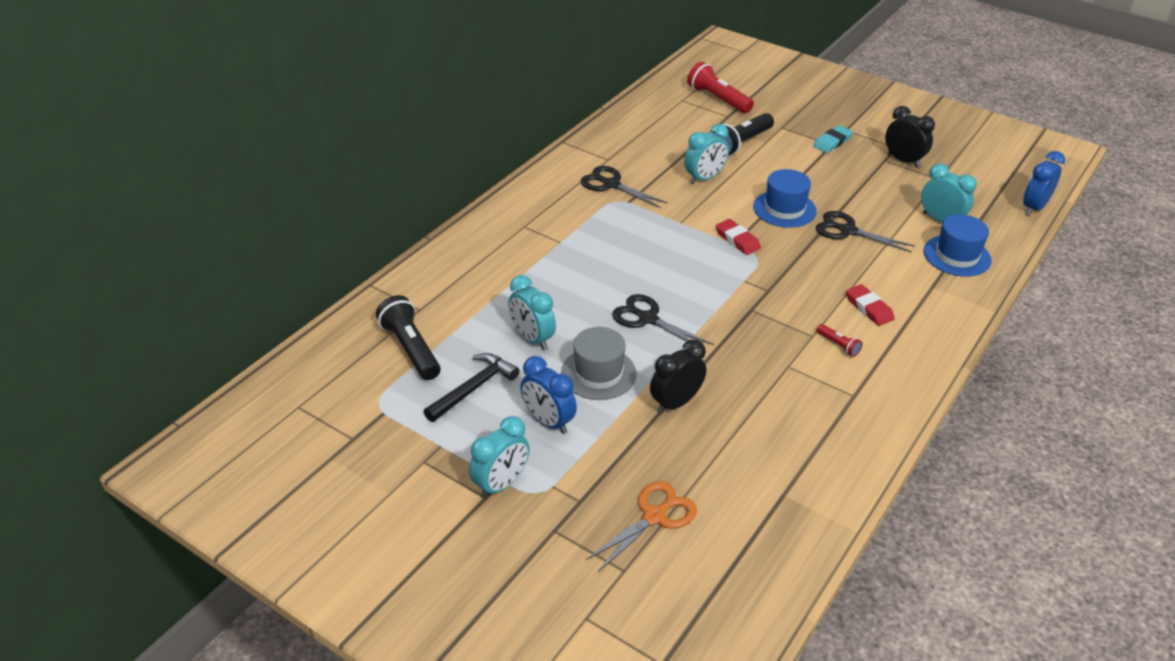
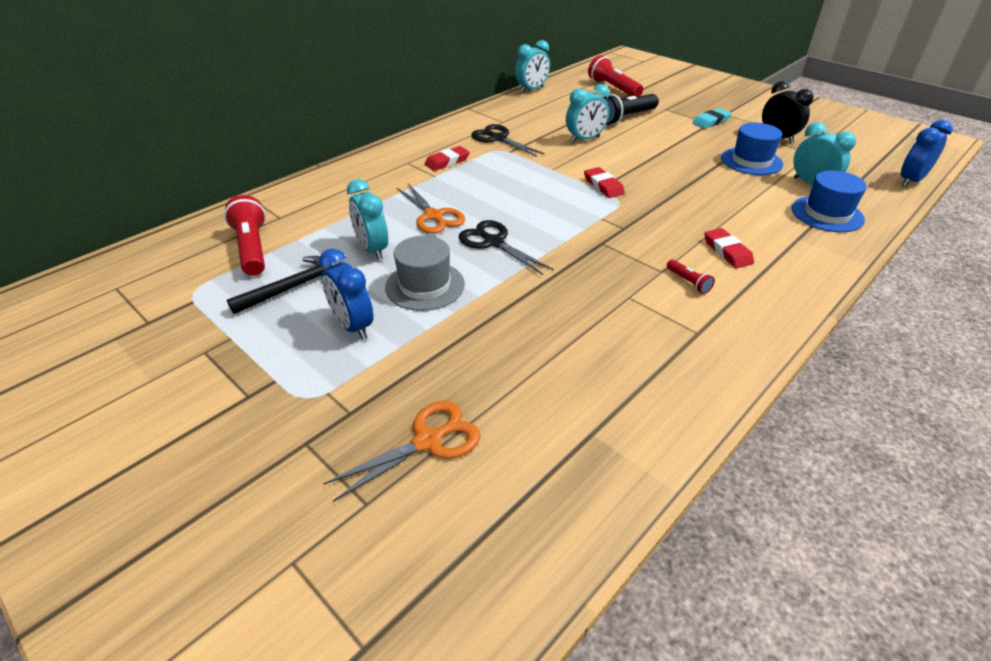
camera: 10 degrees right, 0 degrees up
black flashlight [376,295,441,380] -> red flashlight [224,195,266,276]
turquoise clock [469,416,530,499] -> turquoise clock moved to [515,40,550,93]
black clock [650,340,706,414] -> none
blue hat [753,169,817,228] -> blue hat moved to [721,123,783,175]
black scissors [816,211,915,253] -> none
none -> orange scissors [397,184,465,234]
none -> red eraser [425,146,470,171]

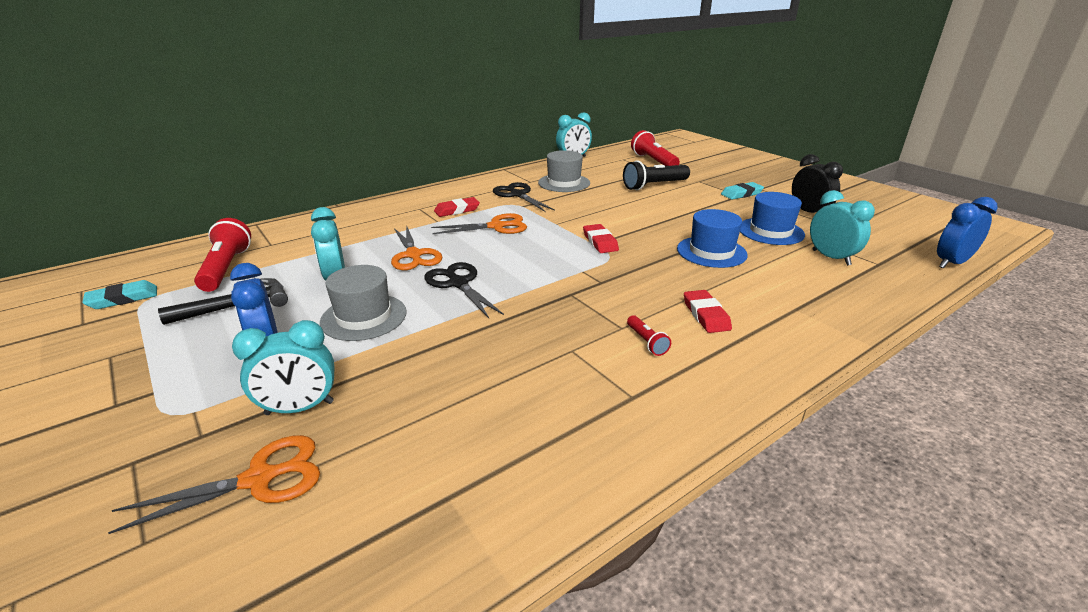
camera: 10 degrees right, 10 degrees down
turquoise clock [566,84,609,143] -> turquoise clock moved to [232,320,335,415]
blue hat [792,170,867,232] -> blue hat moved to [677,209,748,268]
none -> turquoise eraser [82,280,157,309]
none -> orange scissors [431,213,527,234]
none -> grey hat [538,150,590,192]

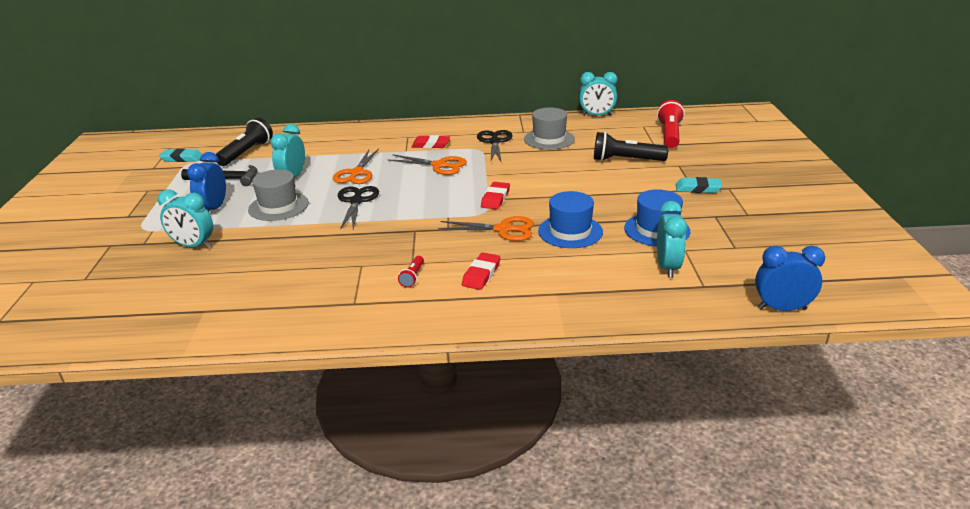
camera: 35 degrees right, 0 degrees up
orange scissors [108,435,320,534] -> orange scissors moved to [438,216,534,241]
red flashlight [194,218,251,292] -> black flashlight [216,118,273,166]
black clock [792,154,843,213] -> none

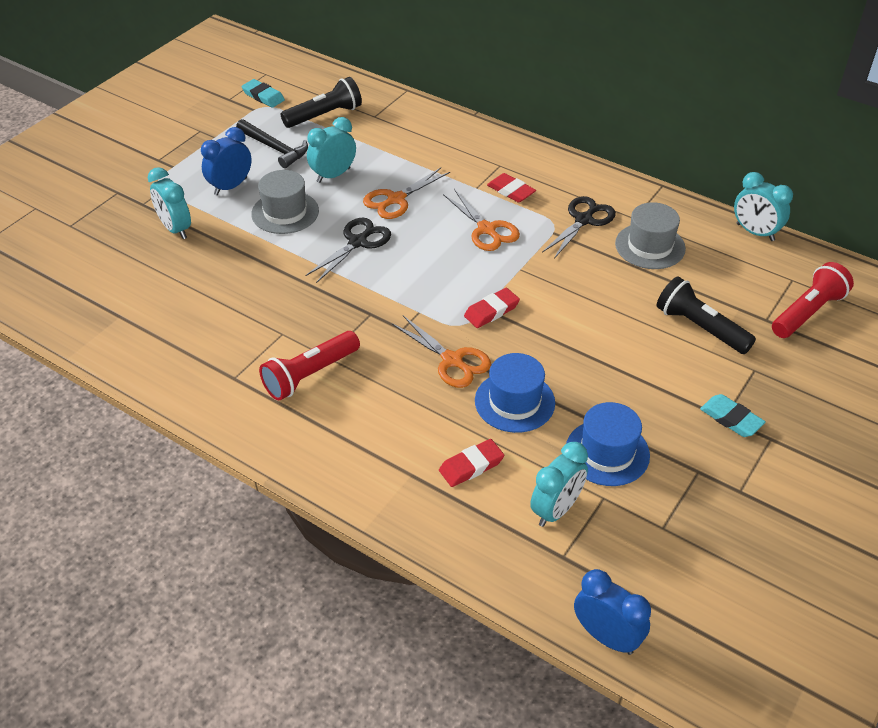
camera: 35 degrees right, 15 degrees up
red flashlight [398,256,424,288] -> red flashlight [259,331,360,400], size x2.04
red eraser [462,252,501,290] -> red eraser moved to [439,439,504,487]

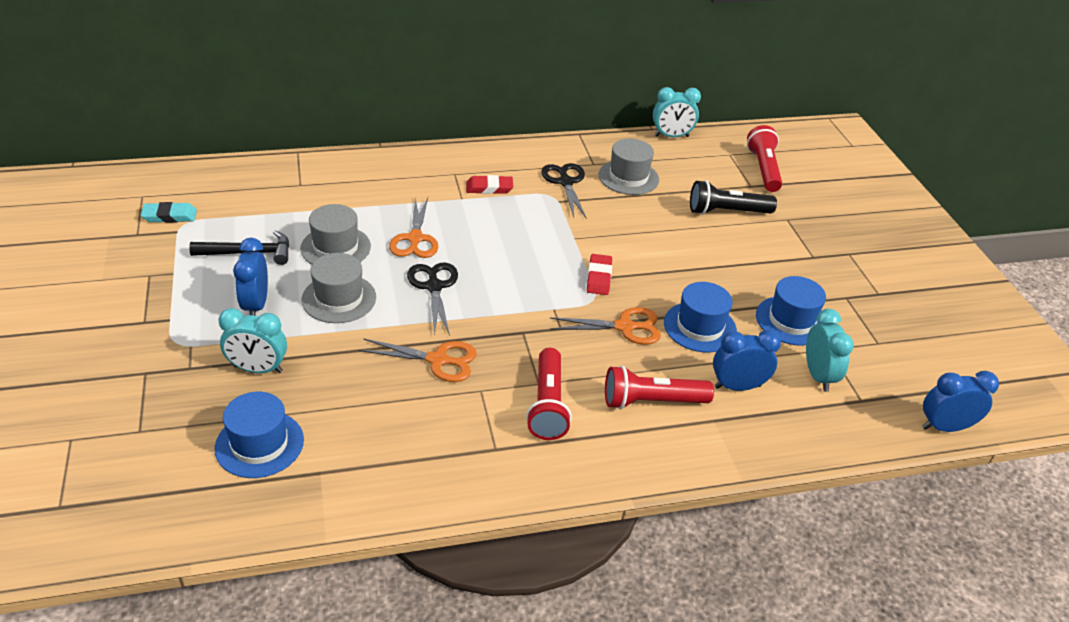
camera: 50 degrees left, 5 degrees down
black flashlight [281,77,362,128] -> none
turquoise clock [307,117,356,183] -> grey hat [300,204,371,265]
red eraser [439,439,504,487] -> blue clock [713,330,781,391]
orange scissors [443,189,520,251] -> orange scissors moved to [359,338,477,382]
turquoise eraser [700,394,766,437] -> none
none -> blue hat [215,392,304,478]
none -> red flashlight [605,366,714,409]

